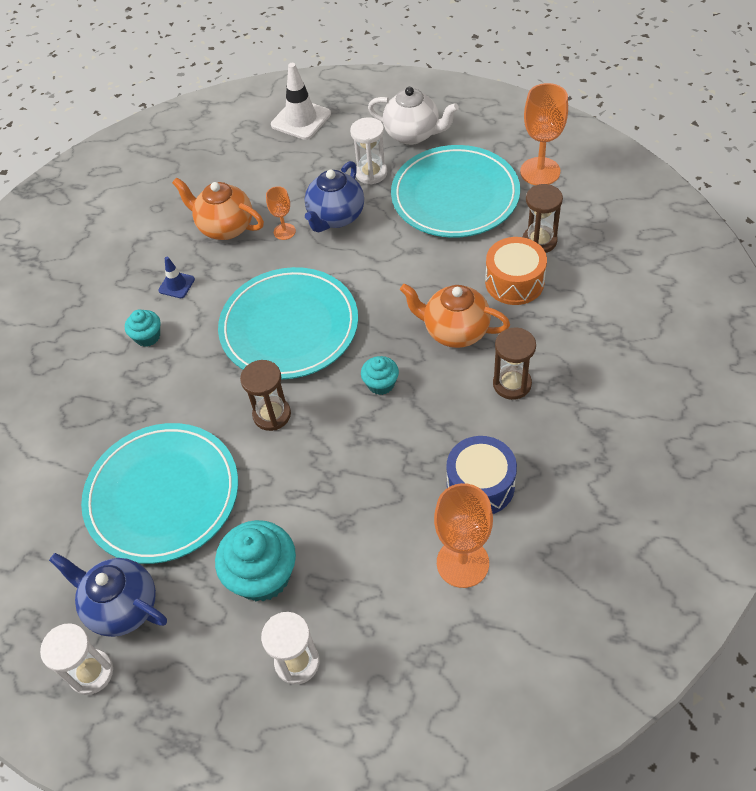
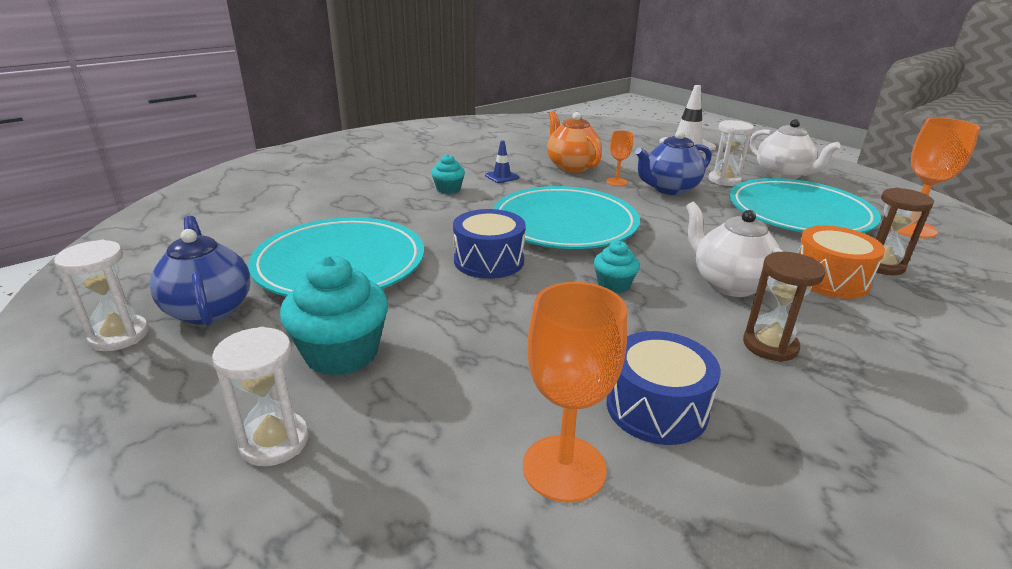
camera: 30 degrees right, 25 degrees down
brown hourglass [240,360,291,431] -> blue drum [453,209,526,279]
orange teapot [400,284,510,348] -> white teapot [686,201,784,297]

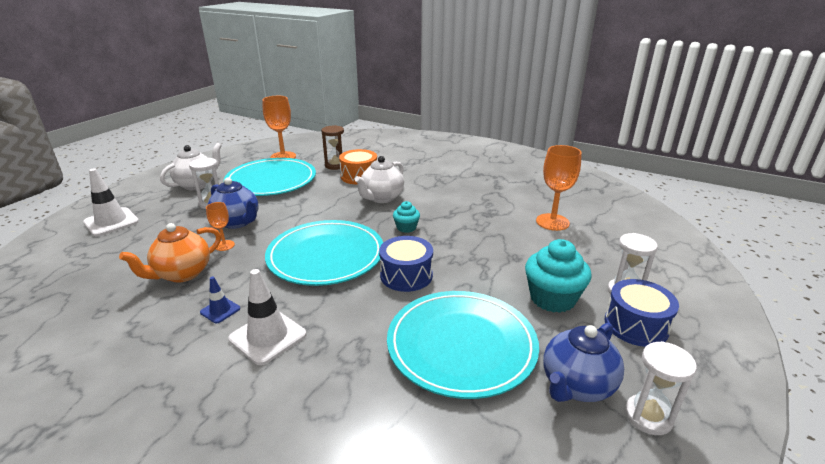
camera: 110 degrees left, 0 degrees up
turquoise cupcake [431,154,465,194] -> white traffic cone [228,269,306,365]
blue drum [607,331,721,445] -> blue drum moved to [605,279,679,347]
brown hourglass [743,252,825,362] -> none

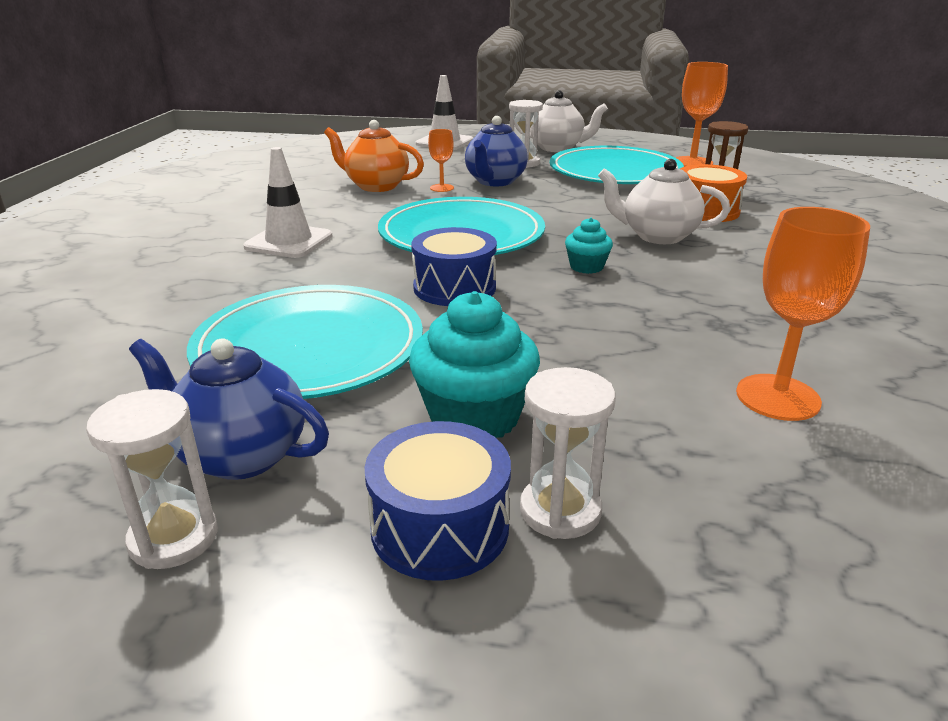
camera: 70 degrees right, 0 degrees up
blue traffic cone [200,277,240,323] -> none

